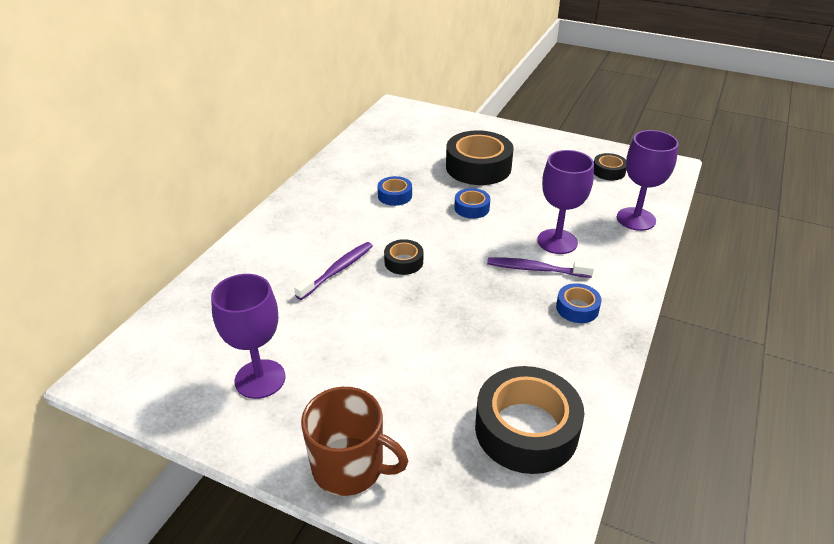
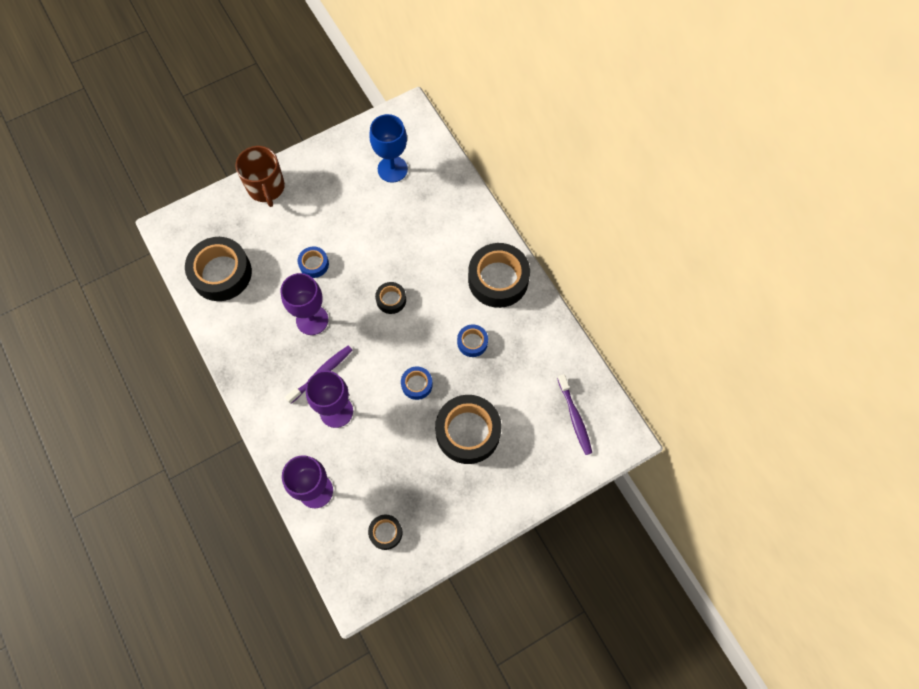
camera: 125 degrees right, 30 degrees up
purple goblet [211,274,286,399] -> purple goblet moved to [281,273,328,335]
purple toothbrush [294,242,373,300] -> purple toothbrush moved to [558,374,592,455]
brown mug [301,387,408,496] -> brown mug turned 75 degrees counterclockwise [235,146,285,207]
blue tape [556,283,602,323] -> blue tape moved to [298,247,329,278]
none -> blue goblet [369,114,408,183]
none -> black tape [468,243,530,308]

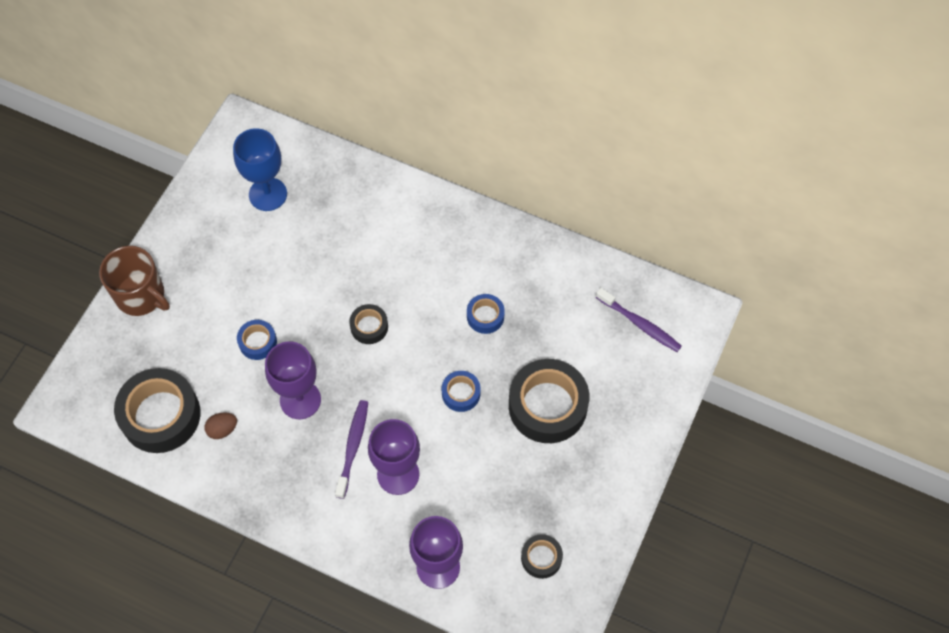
camera: 35 degrees left, 5 degrees down
black tape [468,243,530,308] -> none
none -> brown egg [204,412,237,439]

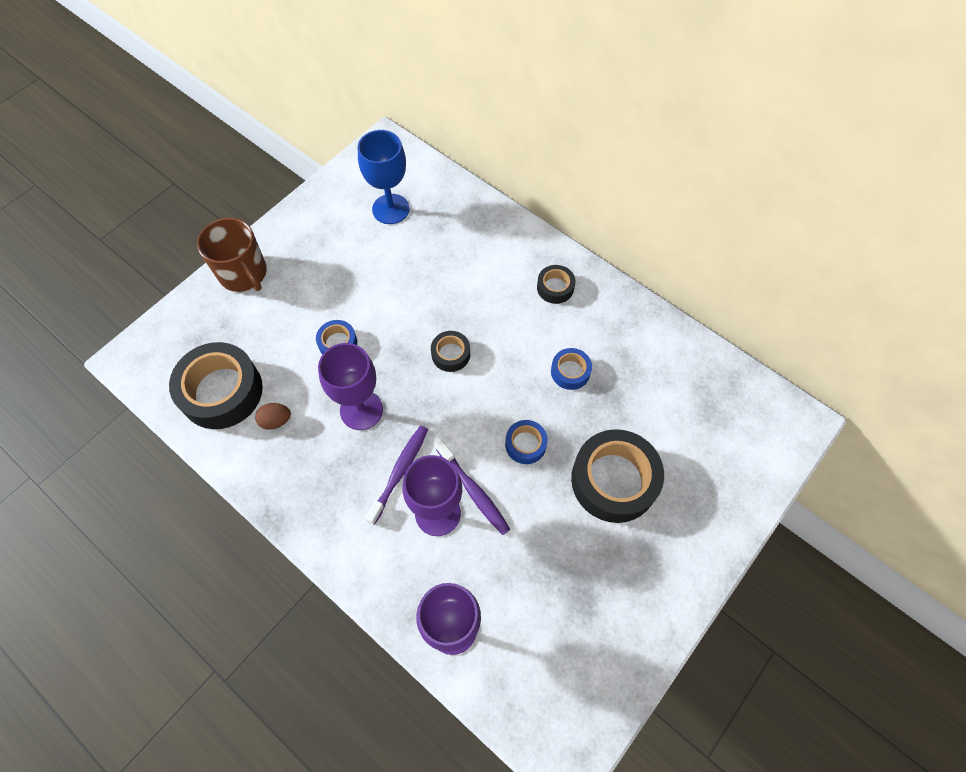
camera: 15 degrees right, 0 degrees up
black tape [521,534,563,579] -> black tape moved to [537,265,576,304]
purple toothbrush [596,288,682,352] -> purple toothbrush moved to [436,441,510,535]

